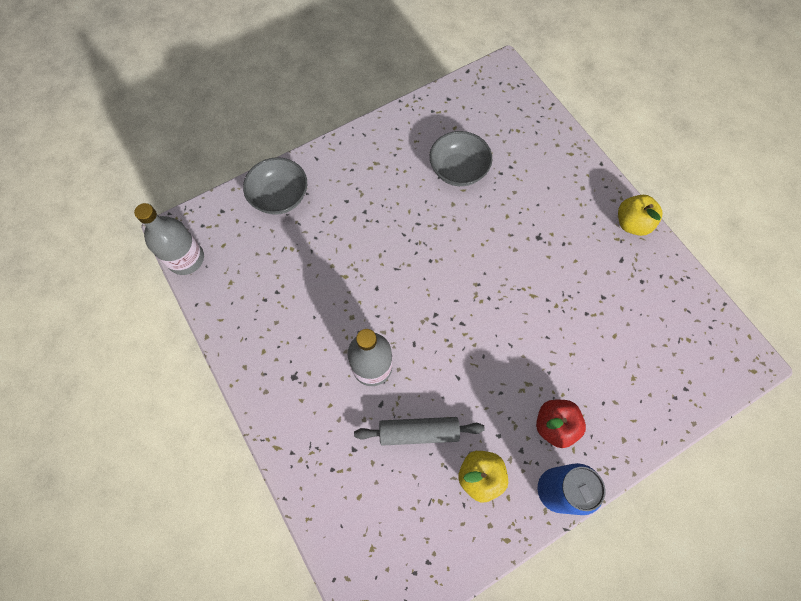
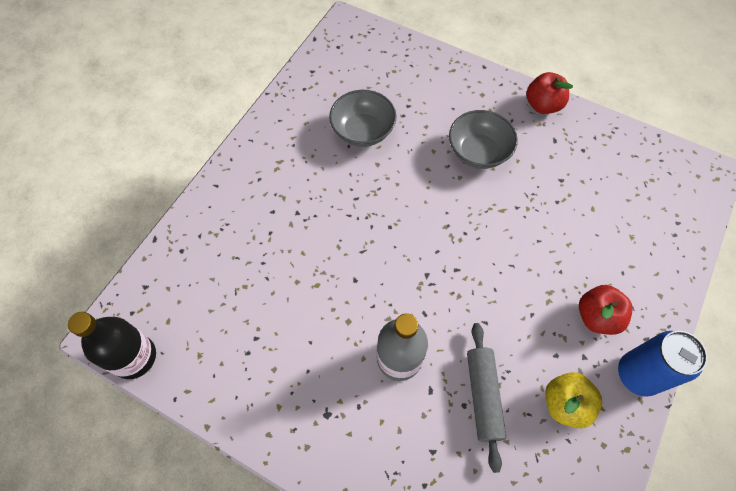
camera: 30 degrees left, 5 degrees down
grey bottle [134,203,204,275] -> black bottle [68,312,156,379]
grey bowl [243,157,307,215] -> grey bowl moved to [449,110,518,169]
grey rolling pin [354,417,485,446] -> grey rolling pin turned 60 degrees counterclockwise [467,323,506,473]
yellow apple [618,195,662,236] -> red apple [526,72,573,114]

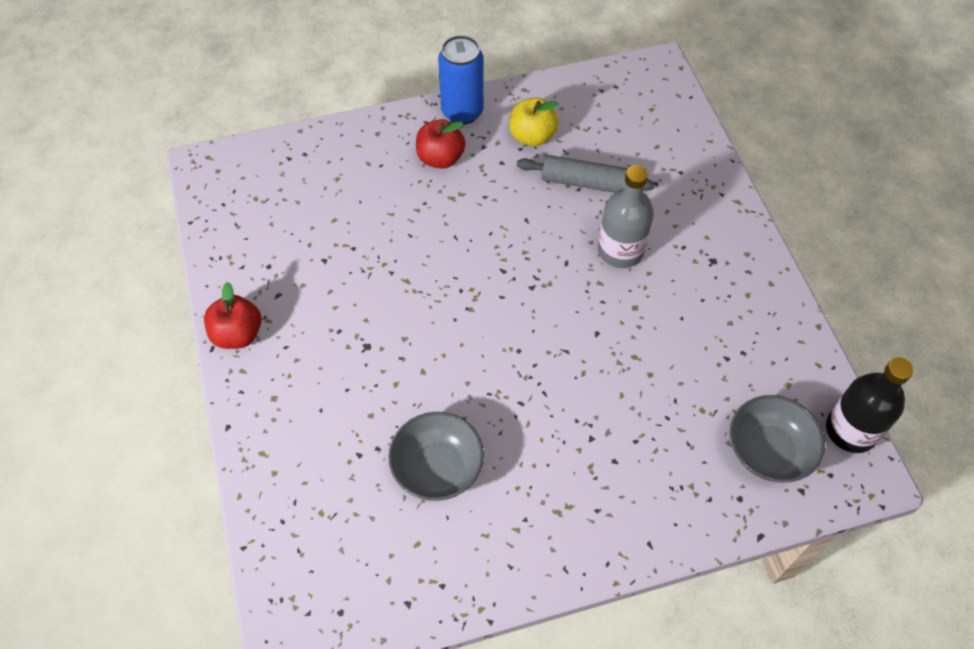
camera: 135 degrees left, 5 degrees down
grey bowl [449,110,518,169] -> grey bowl moved to [730,395,825,483]
grey rolling pin [467,323,506,473] -> grey rolling pin turned 60 degrees clockwise [517,155,655,193]

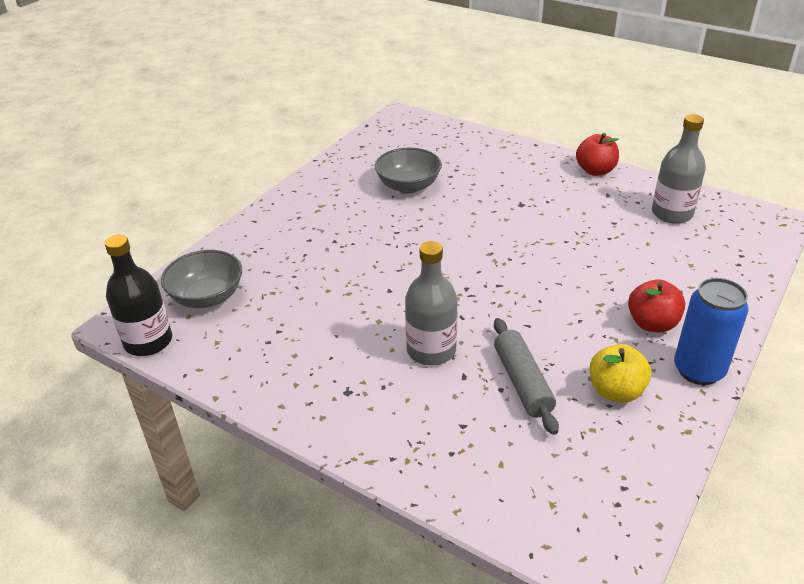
camera: 140 degrees right, 20 degrees down
grey rolling pin [517,155,655,193] -> grey rolling pin turned 75 degrees counterclockwise [494,318,559,435]
none -> grey bottle [652,114,706,224]

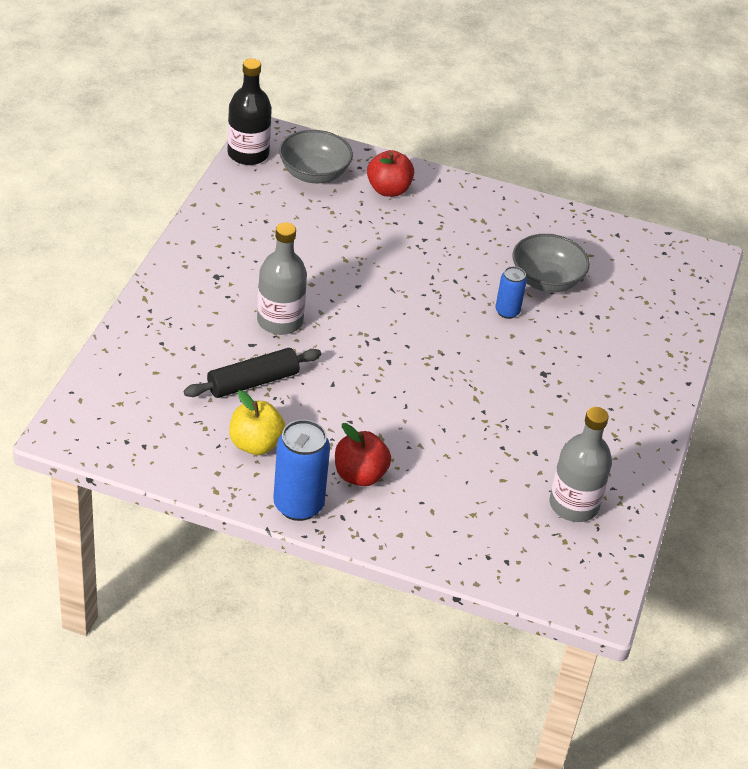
camera: 70 degrees right, 5 degrees up
grey rolling pin [494,318,559,435] -> black rolling pin [184,348,321,398]
red apple [576,133,619,176] -> red apple moved to [367,150,414,197]
none -> blue can [495,266,527,319]

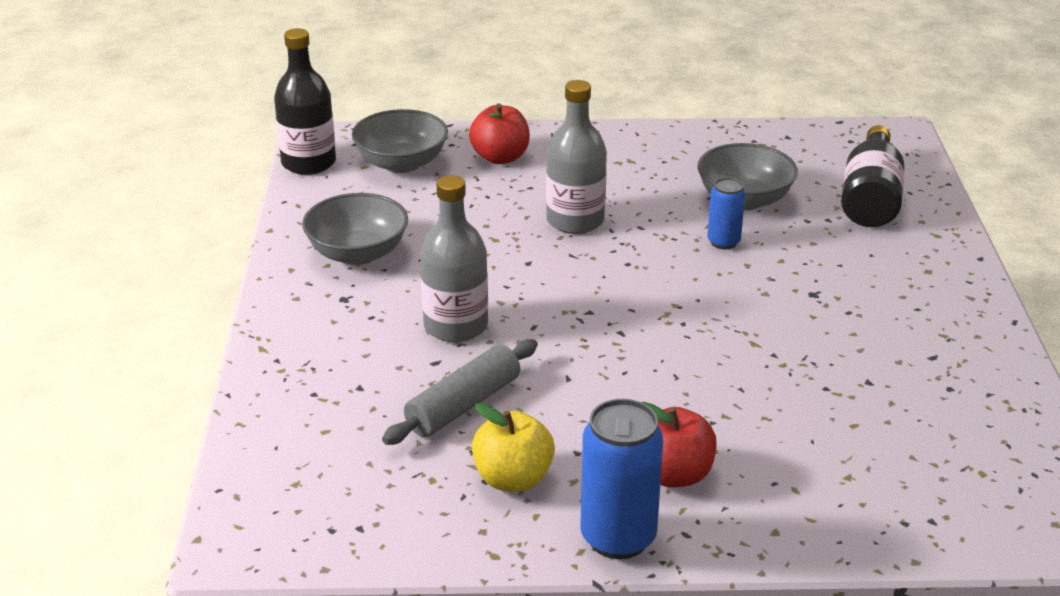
camera: 15 degrees left, 10 degrees down
black rolling pin [184,348,321,398] -> grey rolling pin [382,339,538,445]
grey bottle [550,407,612,522] -> grey bottle moved to [546,80,607,234]
none -> grey bowl [302,193,408,265]
none -> black bottle [841,125,905,227]

